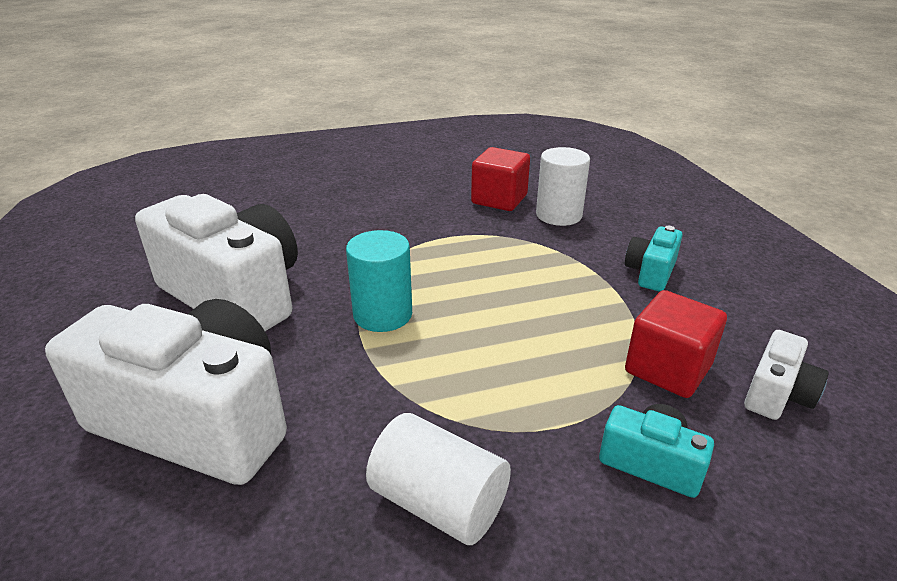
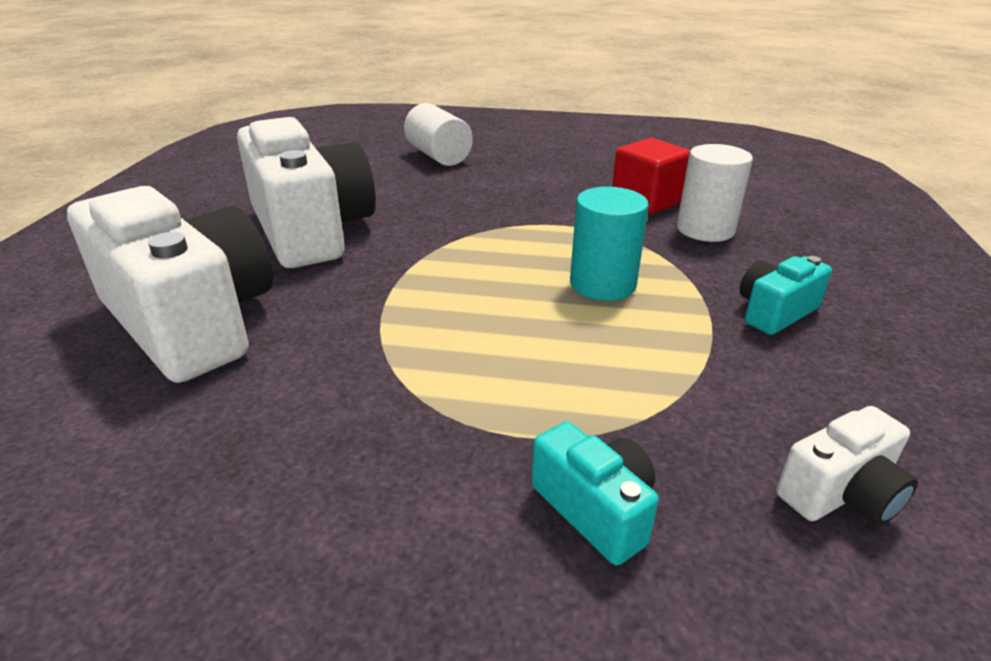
camera: 25 degrees right, 0 degrees up
turquoise cylinder [346,230,412,332] -> turquoise cylinder moved to [570,187,649,301]
white cylinder [366,413,511,545] -> white cylinder moved to [404,103,473,166]
red cube [625,290,727,398] -> none

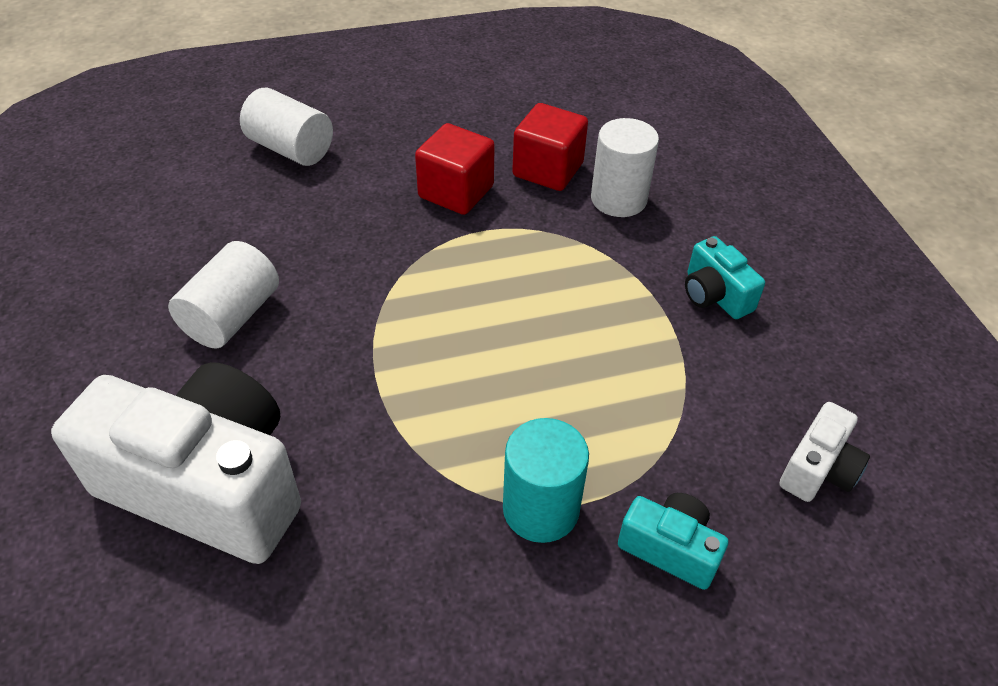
camera: 25 degrees left, 15 degrees up
white camera [237,117,376,268] -> white cylinder [168,241,279,348]
turquoise cylinder [570,187,649,301] -> turquoise cylinder moved to [503,418,589,543]
turquoise camera [740,256,832,335] -> turquoise camera turned 60 degrees counterclockwise [685,236,765,319]
none -> red cube [415,123,495,215]

